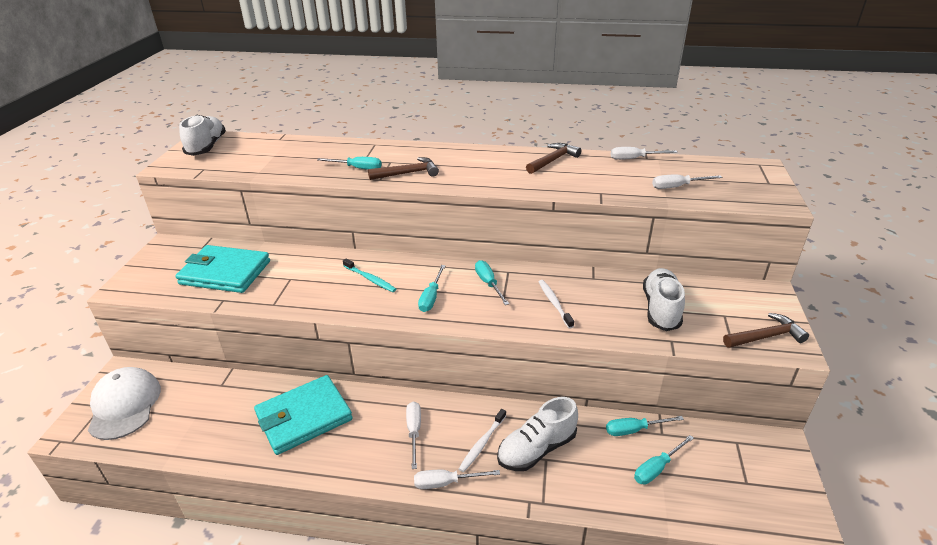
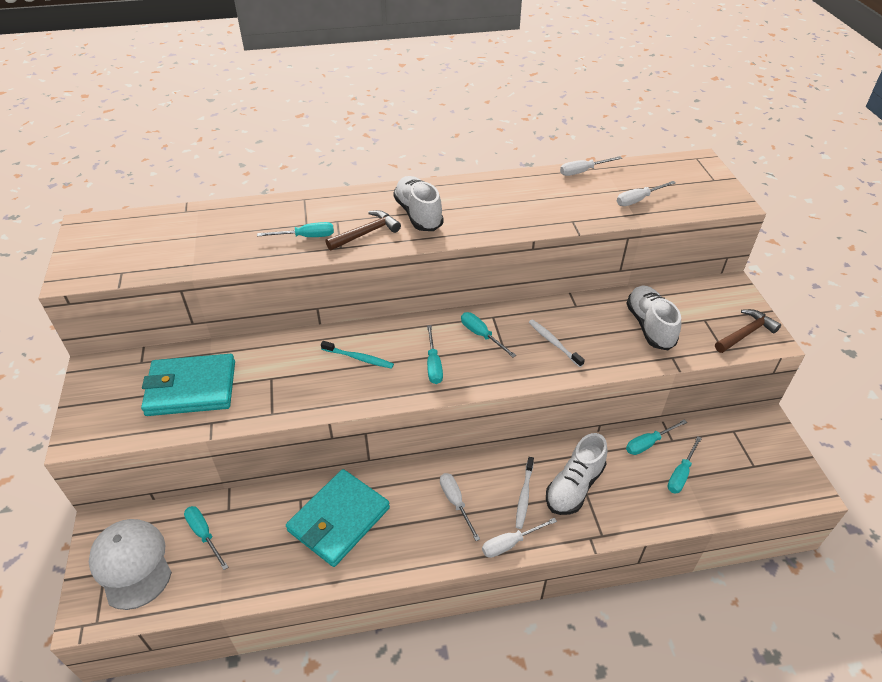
camera: 20 degrees left, 10 degrees up
white shoe [179,115,226,156] -> white shoe moved to [393,176,444,231]
brown hammer [526,143,581,174] -> none
none -> turquoise screwdriver [184,506,228,570]

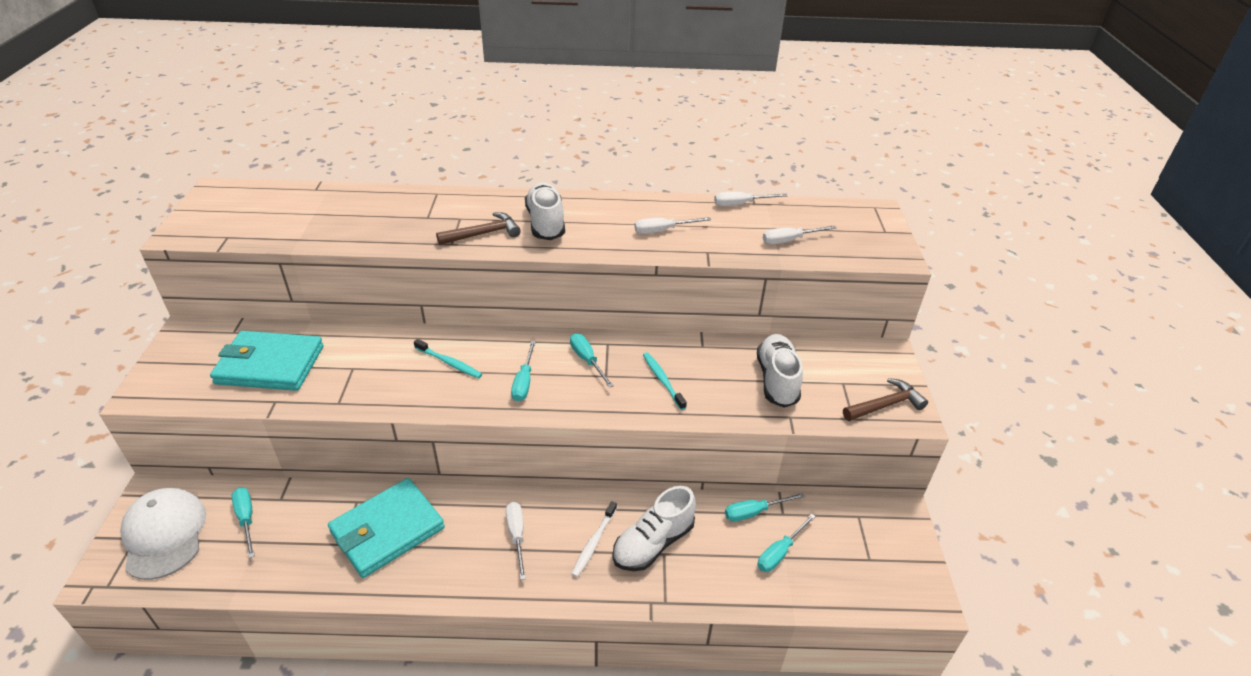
camera: 10 degrees right, 5 degrees down
turquoise screwdriver [257,222,334,237] -> none
white screwdriver [482,518,557,558] -> white screwdriver moved to [635,217,711,234]
white toothbrush [529,319,585,367] -> turquoise toothbrush [643,352,687,410]

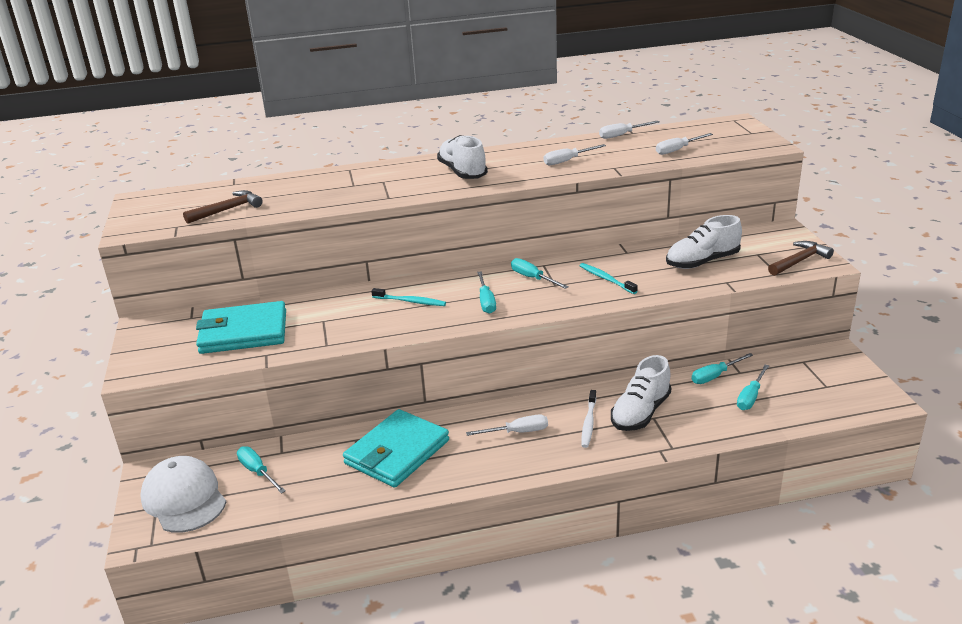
camera: 10 degrees left, 10 degrees down
brown hammer [436,212,521,245] -> brown hammer moved to [183,190,263,224]
white screwdriver [506,502,526,580] -> white screwdriver turned 105 degrees clockwise [466,415,548,436]
white shoe [757,334,803,408] -> white shoe turned 105 degrees counterclockwise [666,215,742,269]

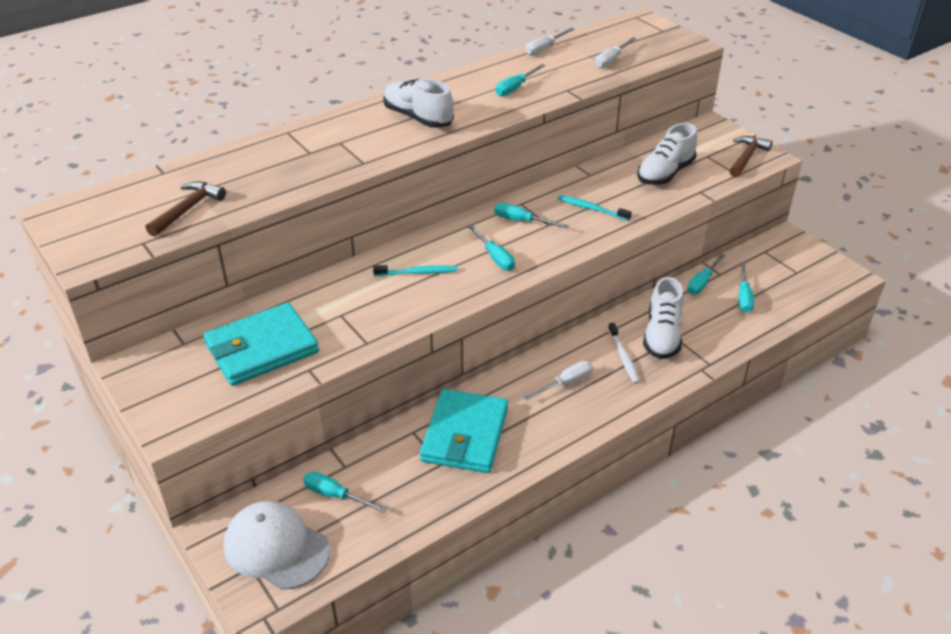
camera: 25 degrees left, 10 degrees up
white screwdriver [543,144,606,165] -> turquoise screwdriver [496,64,545,97]

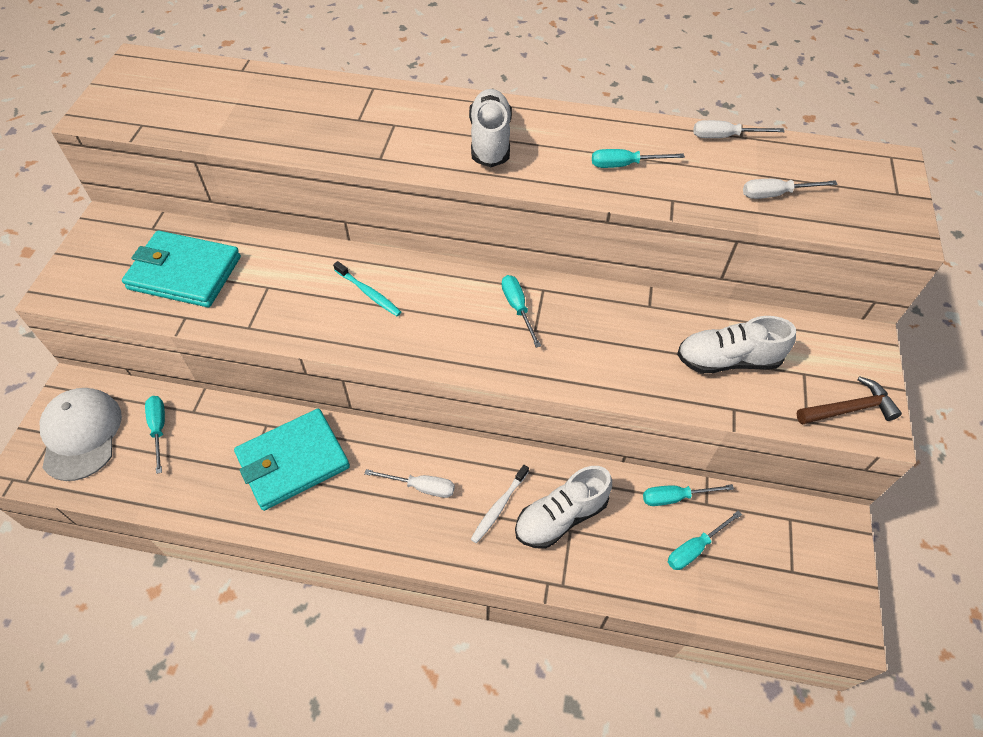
camera: 45 degrees right, 15 degrees up
brown hammer [146,181,226,237] -> none
turquoise screwdriver [467,224,515,271] -> none
turquoise toothbrush [558,195,632,221] -> none

